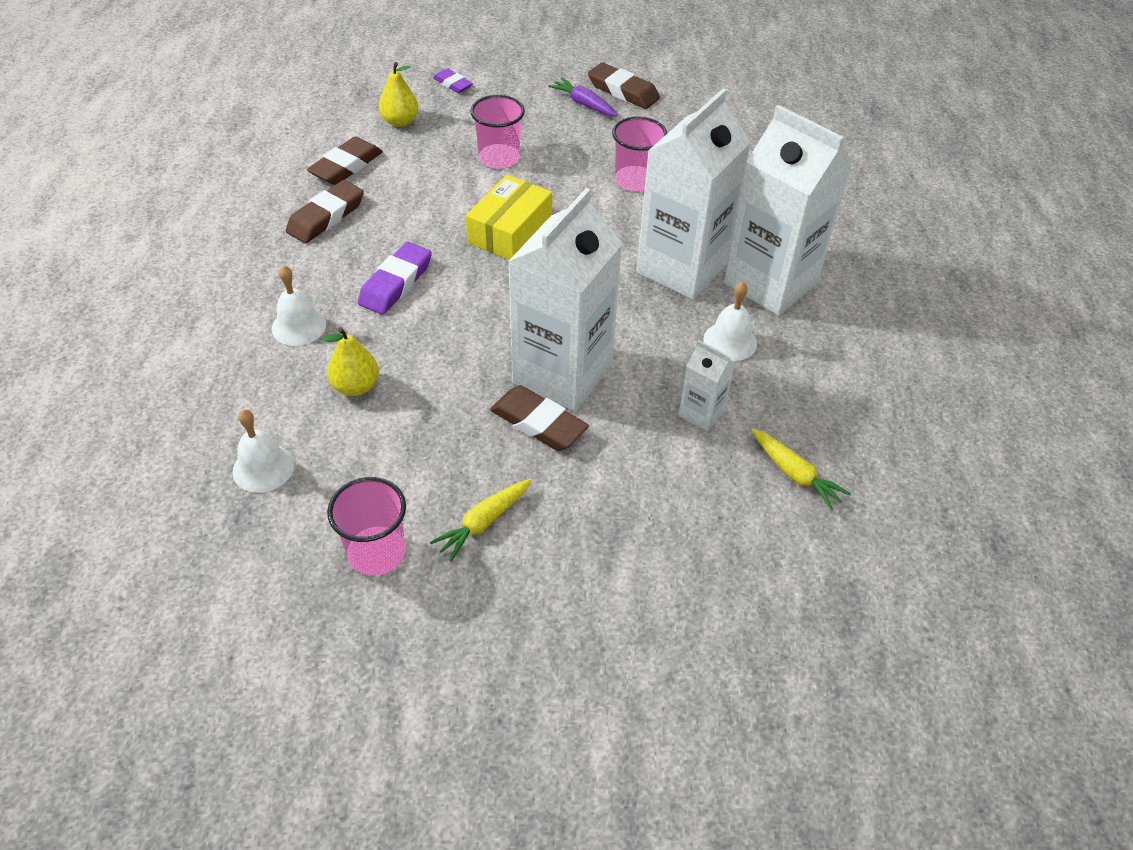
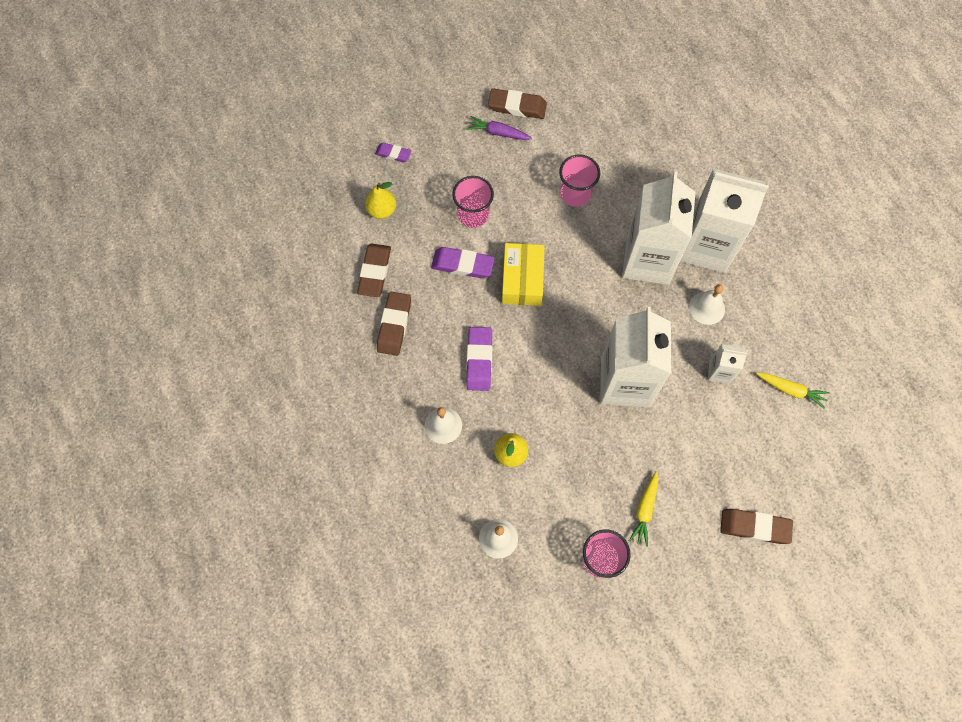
camera: 25 degrees left, 20 degrees up
brown eraser [490,385,589,451] -> brown eraser moved to [720,509,793,544]
none -> purple eraser [431,247,495,278]

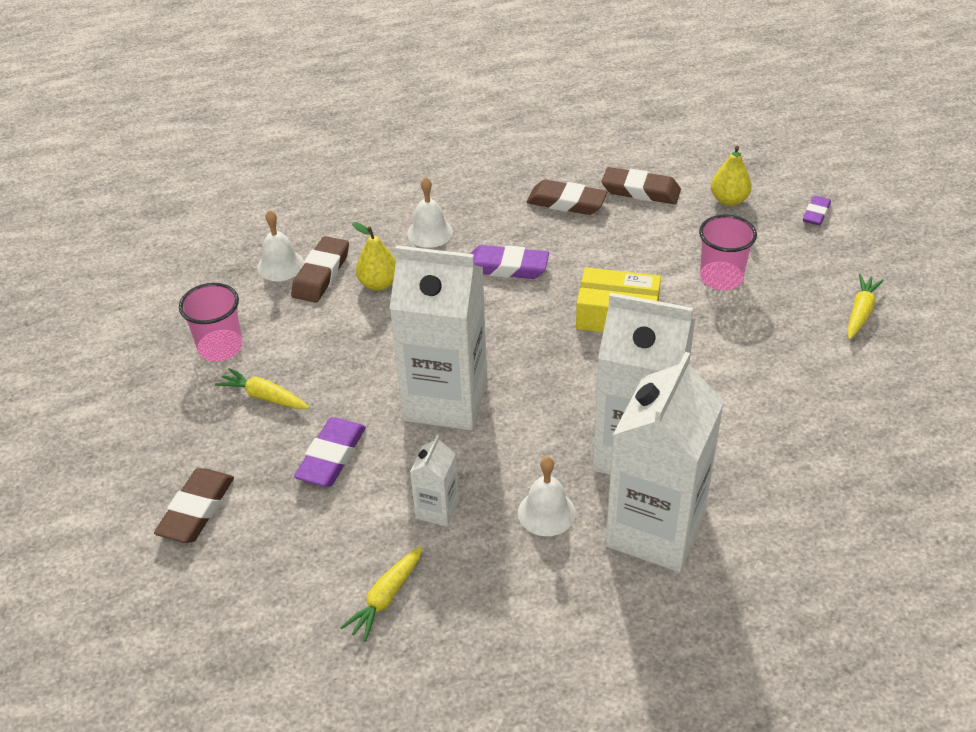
camera: 100 degrees right, 25 degrees down
purple eraser [431,247,495,278] -> purple eraser moved to [294,417,366,487]
purple carrot [466,116,532,140] -> yellow carrot [847,274,884,340]
brown eraser [488,88,547,119] -> brown eraser moved to [291,236,349,303]
pink cup [559,154,600,207] -> none

